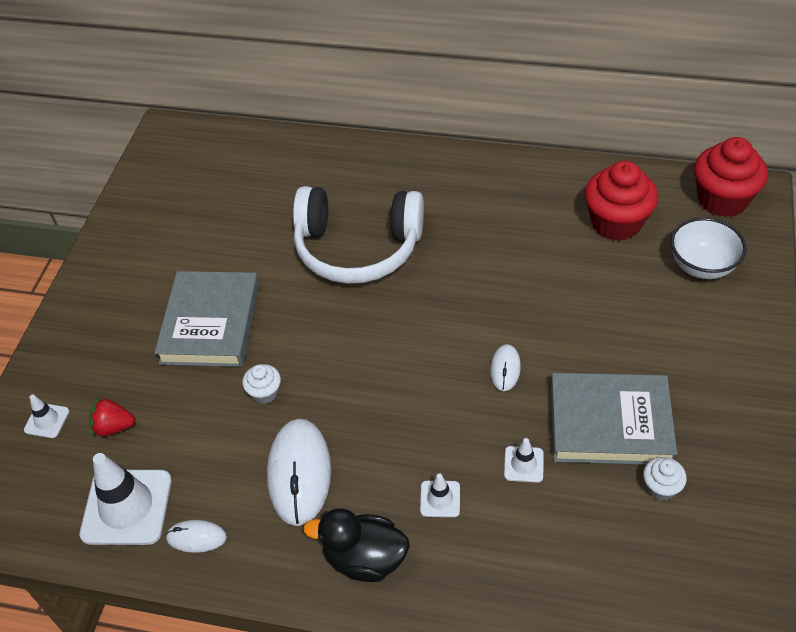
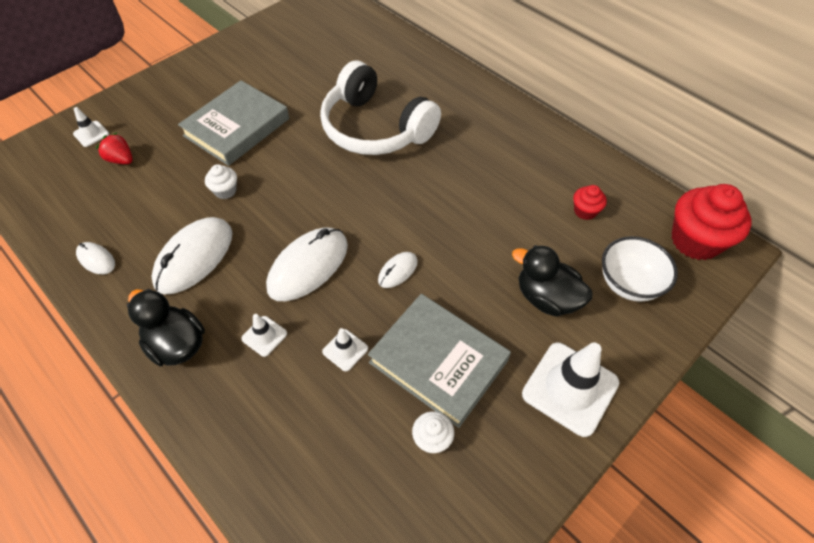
camera: 30 degrees right, 5 degrees up
white traffic cone [80,453,172,545] -> white traffic cone moved to [522,342,619,437]
red cupcake [585,161,658,241] -> red cupcake [573,185,607,220], size x0.48
none -> white mouse [266,227,348,301]
none -> black duck [512,245,593,317]

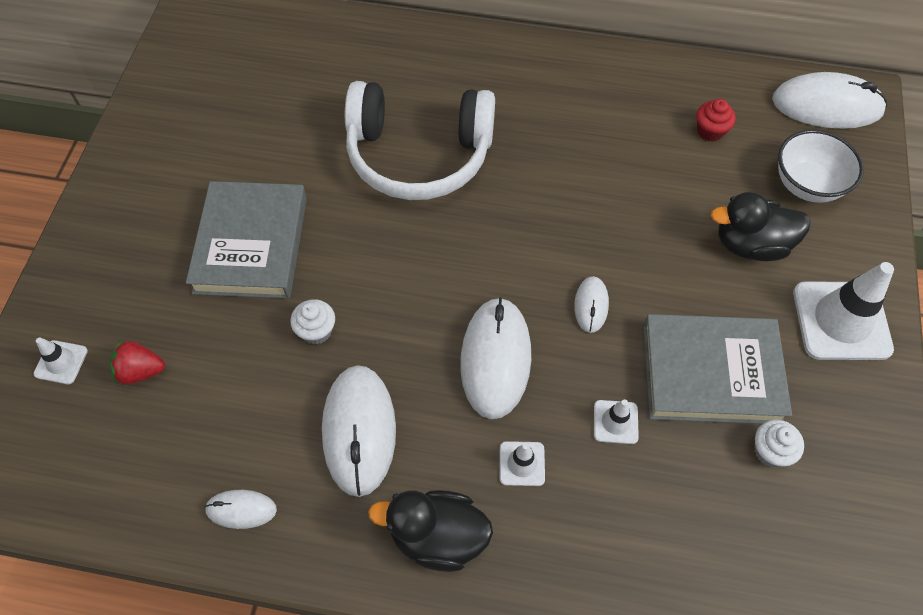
camera: 35 degrees left, 5 degrees up
red cupcake [671,184,752,260] -> white mouse [772,72,887,129]

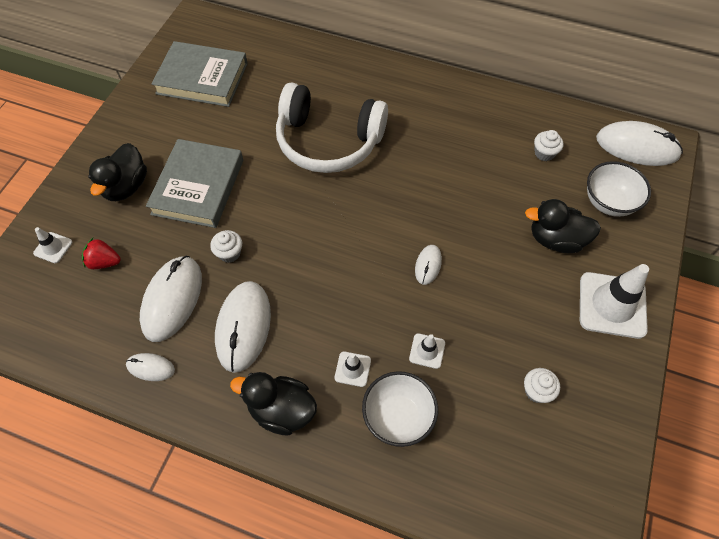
camera: 10 degrees right, 0 degrees up
white mouse [460,297,531,419] -> white mouse moved to [140,256,202,342]
grey book [643,314,792,424] -> grey book moved to [151,41,248,107]
red cupcake [696,99,736,142] -> white cupcake [534,130,564,161]
none -> black duck [88,143,147,201]
none -> white bowl [362,371,438,447]

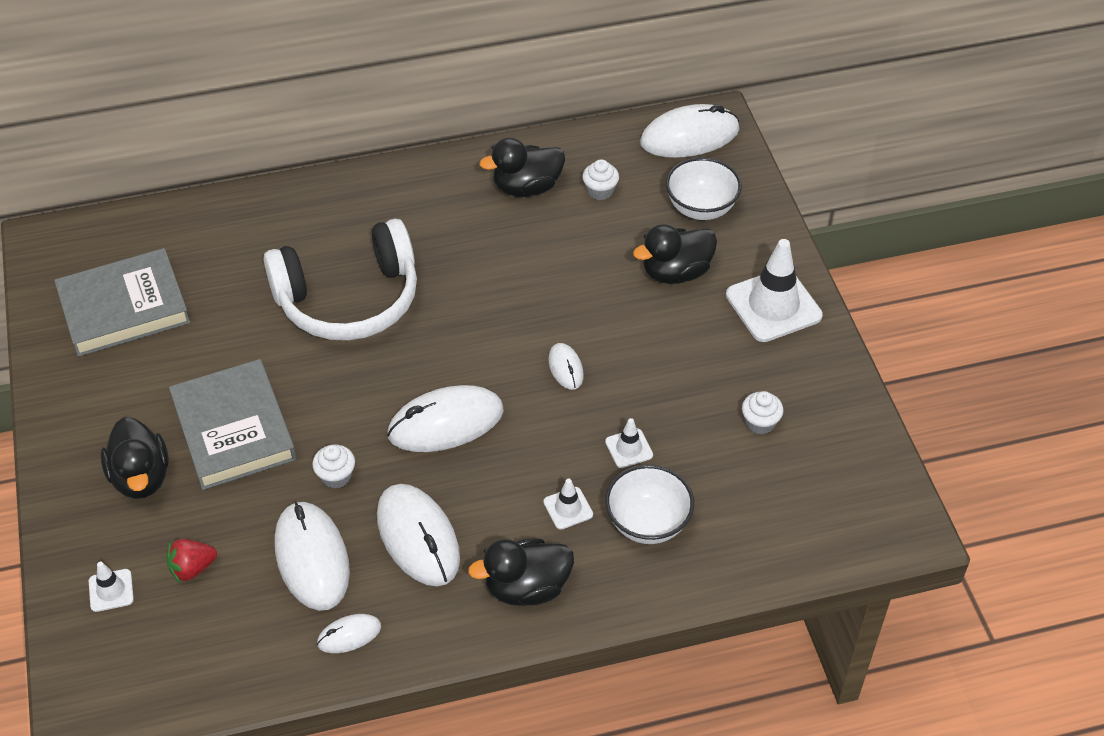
camera: 35 degrees left, 10 degrees down
none -> white mouse [387,385,504,452]
none -> black duck [480,138,565,197]

